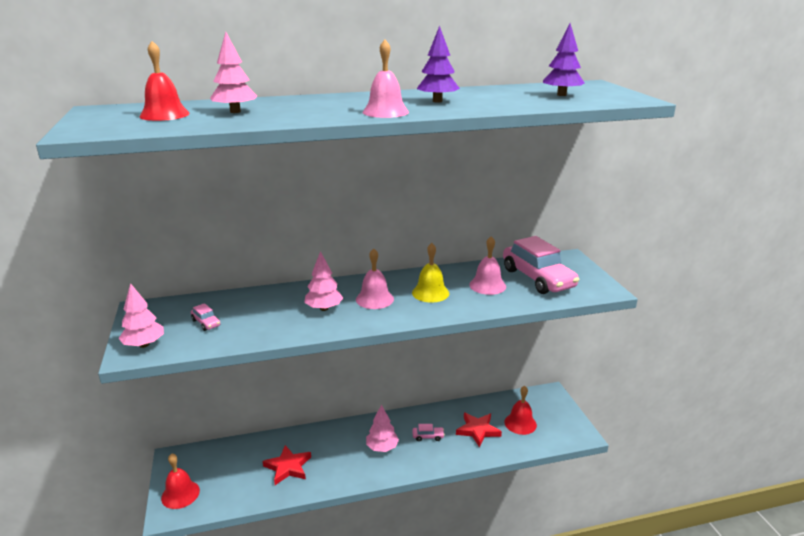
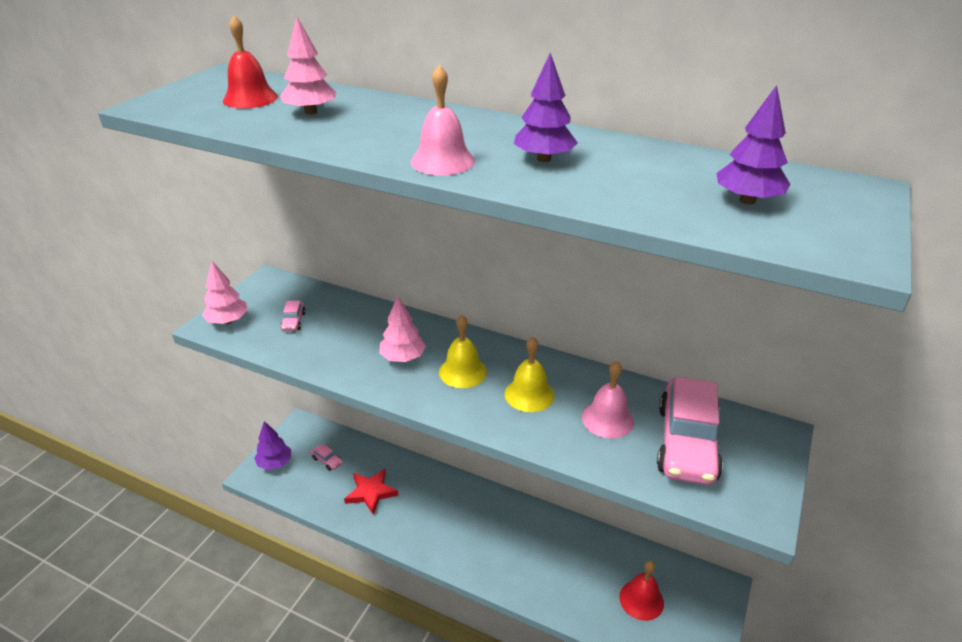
camera: 40 degrees right, 10 degrees up
red bell [161,453,200,509] -> purple tree [254,421,291,470]
pink bell [356,248,394,309] -> yellow bell [439,315,487,388]
pink tree [366,405,399,452] -> none
pink car [412,424,445,441] -> pink car moved to [311,443,342,471]
red star [456,412,502,447] -> none

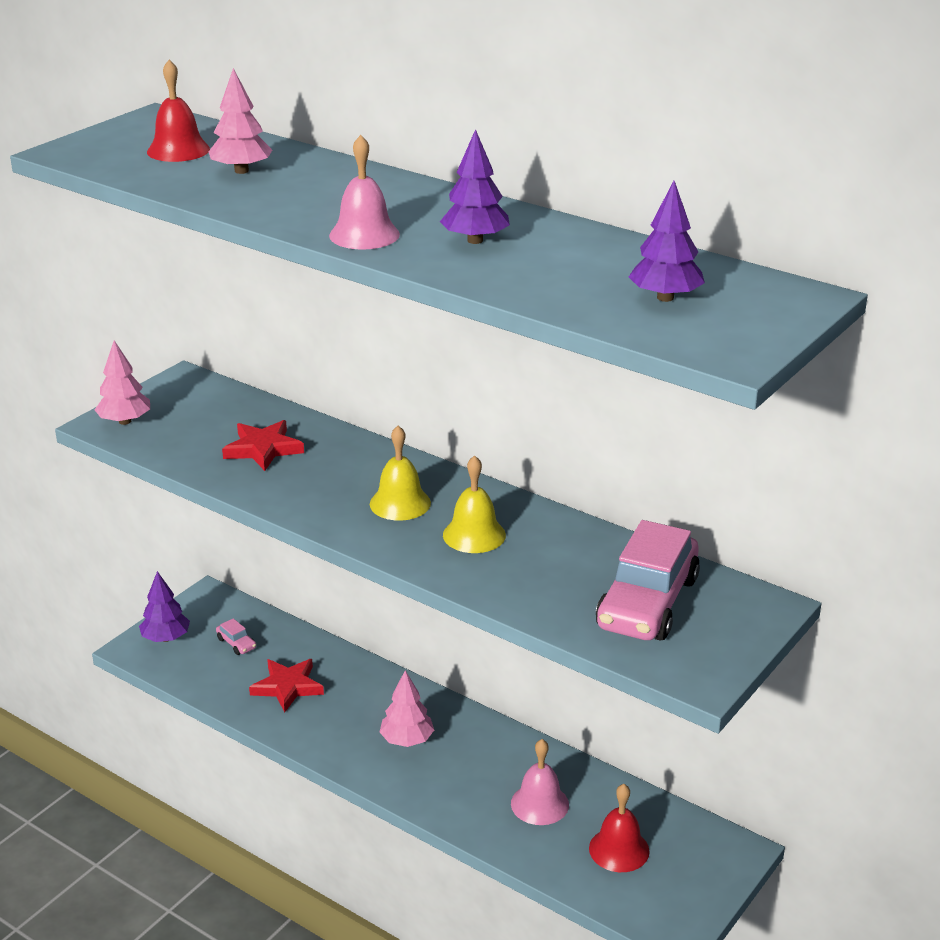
camera: 10 degrees right, 5 degrees down
pink car [281,301,306,331] -> none
pink tree [379,296,426,362] -> pink tree moved to [379,670,434,747]
pink bell [582,361,634,439] -> pink bell moved to [511,739,569,825]
none -> red star [222,420,304,471]

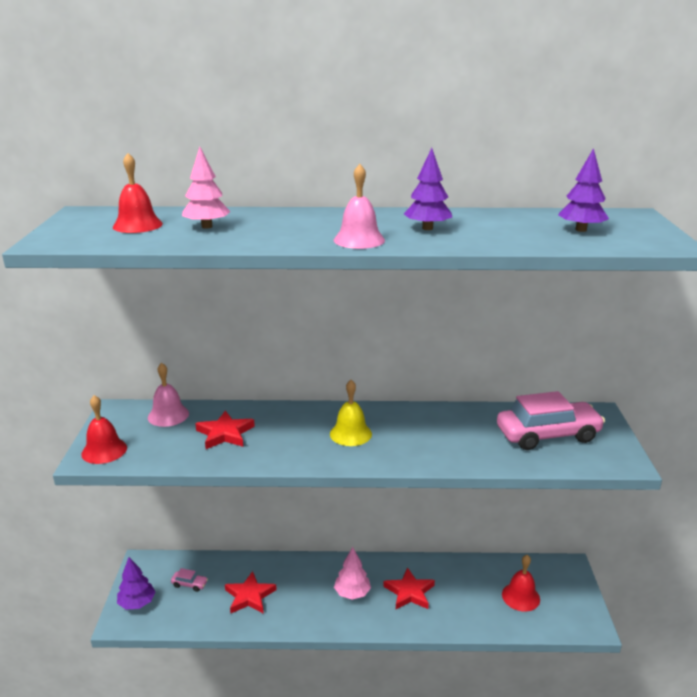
camera: 35 degrees left, 5 degrees down
pink tree [94,341,150,425] -> red bell [81,395,127,464]
yellow bell [443,455,506,553] -> none
pink bell [511,739,569,825] -> pink bell moved to [148,363,189,427]
pink car [596,520,700,640] -> pink car turned 90 degrees counterclockwise [497,391,605,450]
none -> red star [383,567,435,609]

